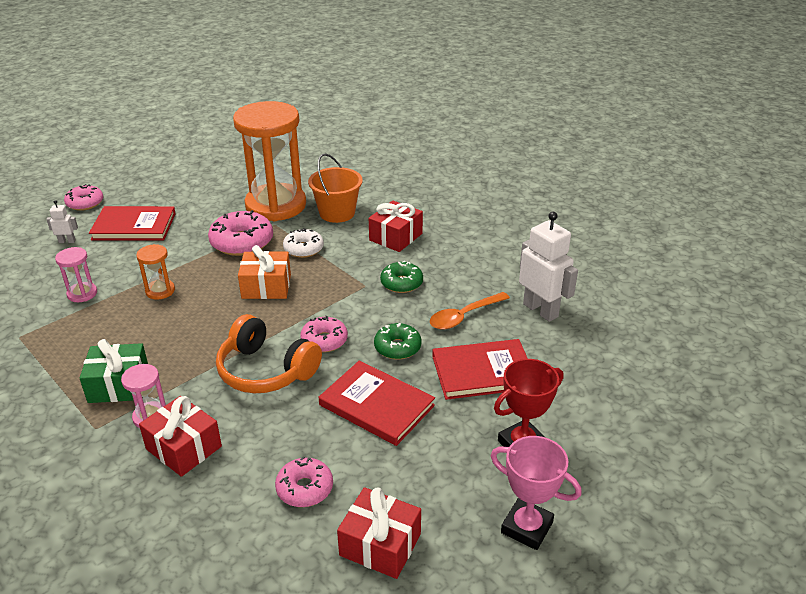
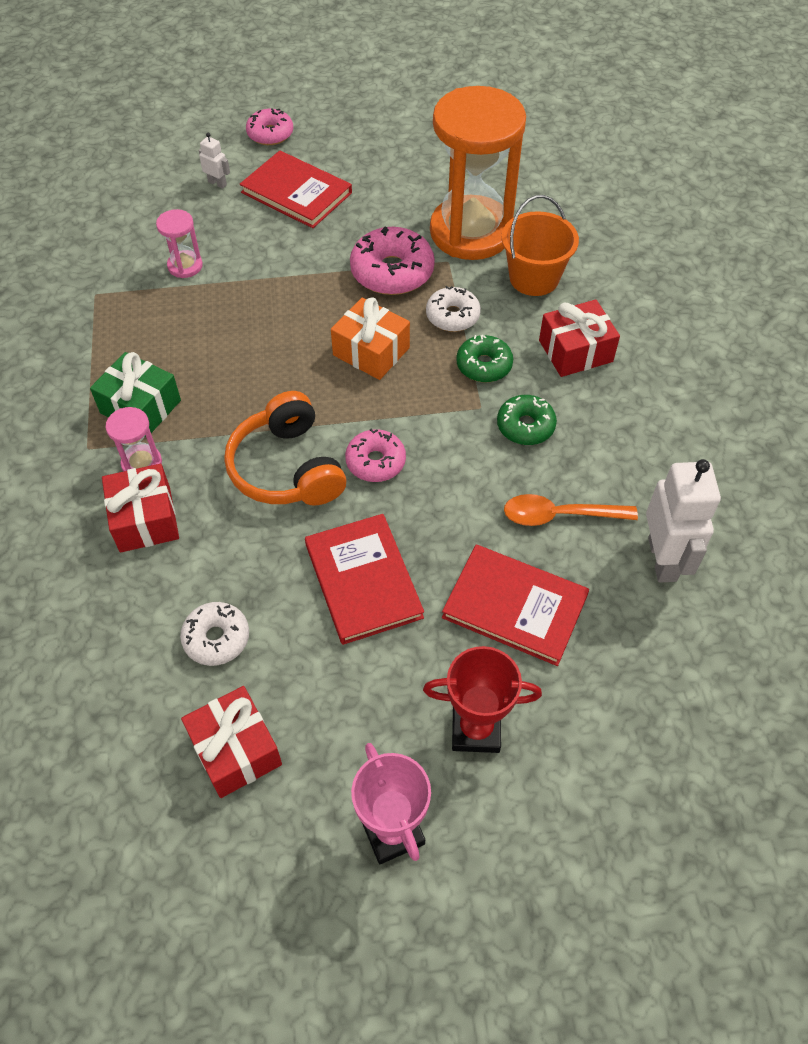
camera: 35 degrees right, 20 degrees up
orange hourglass [136,244,175,300] -> none
pink donut [275,456,333,507] -> white donut [180,602,249,666]
green donut [374,323,421,360] -> green donut moved to [456,335,513,382]

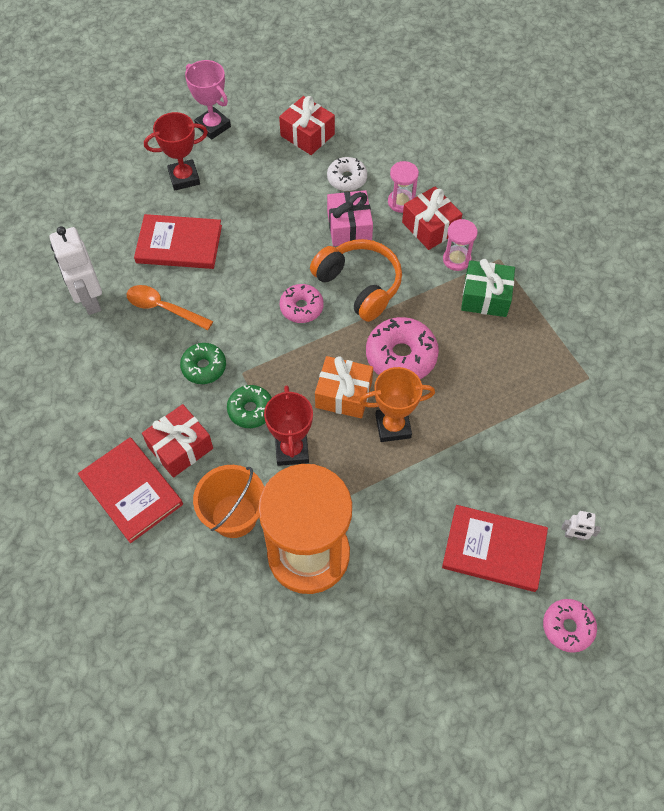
camera: 160 degrees right, 5 degrees up
pink hourglass [156,209,203,278] -> pink hourglass moved to [388,161,419,213]
red book [305,514,424,645] -> red book moved to [78,437,183,543]
pink donut [350,227,435,295] -> pink donut moved to [366,317,439,379]
white donut [426,286,481,332] -> red trophy [264,385,313,466]
orange spoon [504,494,638,526] -> orange spoon turned 135 degrees counterclockwise [127,285,213,330]
none -> pink gift [327,190,373,246]
none -> orange trophy [359,367,435,442]

